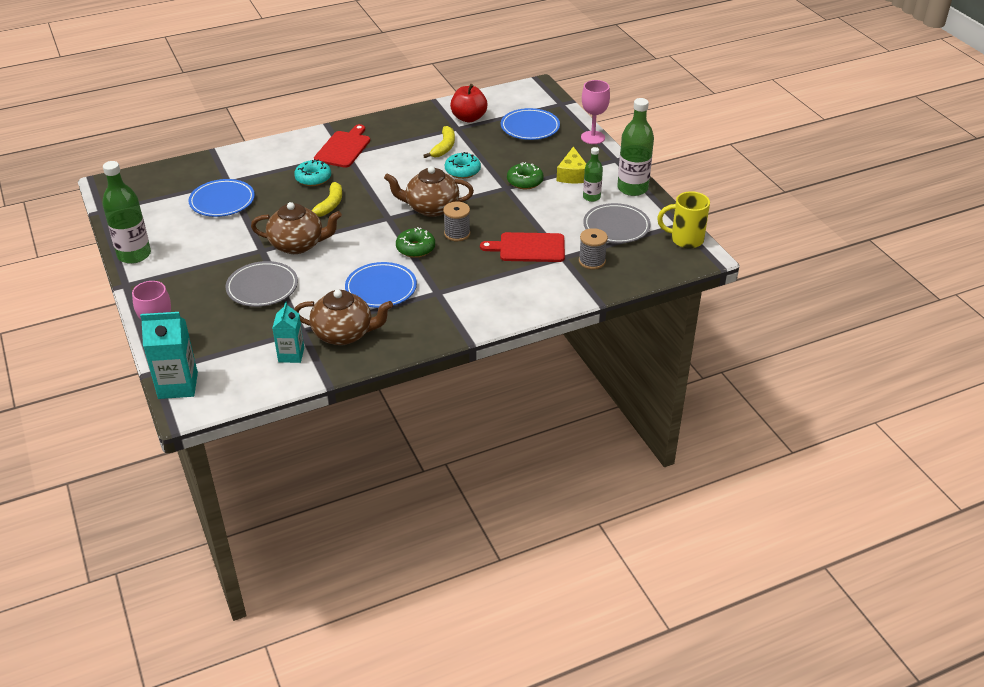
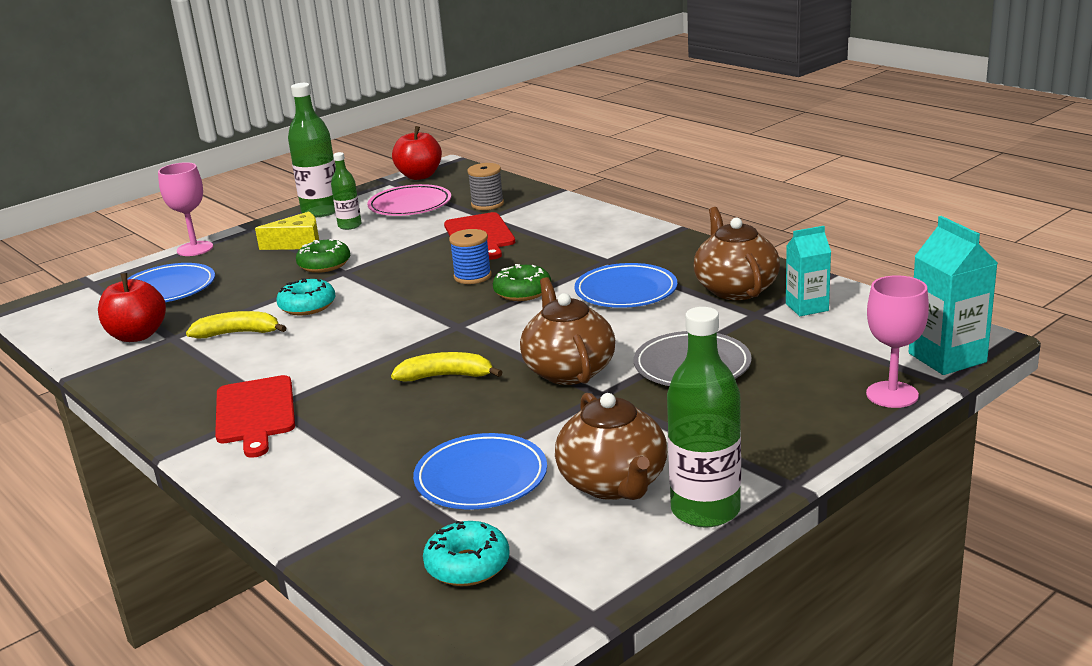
camera: 105 degrees left, 15 degrees down
turquoise donut [294,159,331,186] -> turquoise donut moved to [423,521,510,586]
red cutting board [314,124,370,168] -> red cutting board turned 105 degrees counterclockwise [215,375,295,458]
brown teapot [384,166,474,217] -> brown teapot moved to [555,393,667,500]
grey spool [443,202,470,241] -> blue spool [449,229,492,284]
grey plate [583,203,651,243] -> pink plate [367,184,451,216]
yellow mug [657,191,710,248] -> red apple [392,126,442,180]

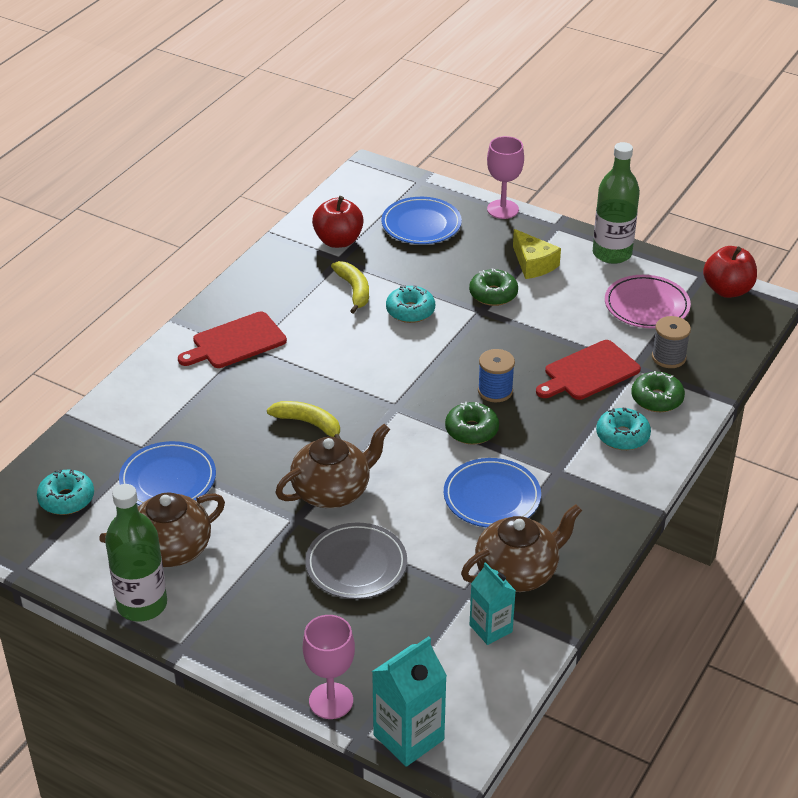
camera: 70 degrees right, 15 degrees up
green bottle [331,152,362,230] -> none
yellow banana [391,352,503,382] -> yellow banana turned 45 degrees counterclockwise [267,401,341,439]
none -> turquoise donut [596,407,651,450]
none -> green donut [631,371,685,412]

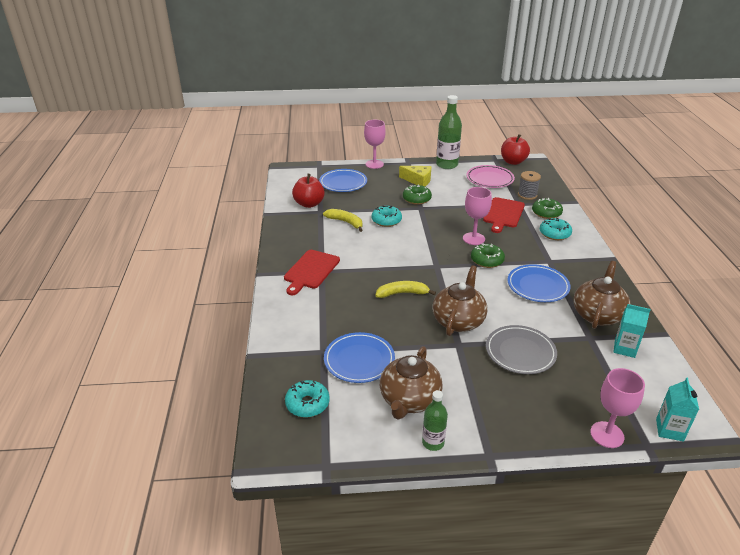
camera: 35 degrees left, 5 degrees down
green bottle [105,484,167,622] -> green bottle [422,390,448,451], size x0.57
turquoise carton [372,636,447,767] -> turquoise carton [656,378,699,441], size x0.66
blue spool [478,349,515,402] -> pink goblet [463,187,492,245]

